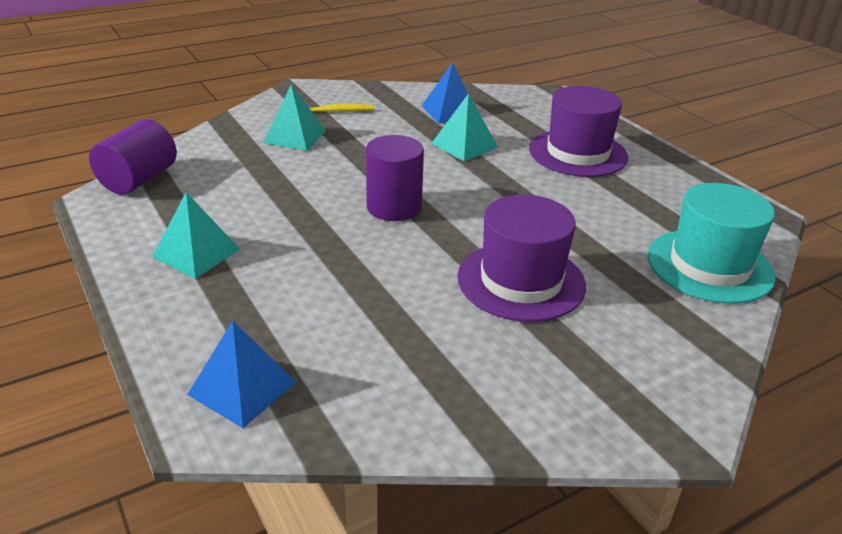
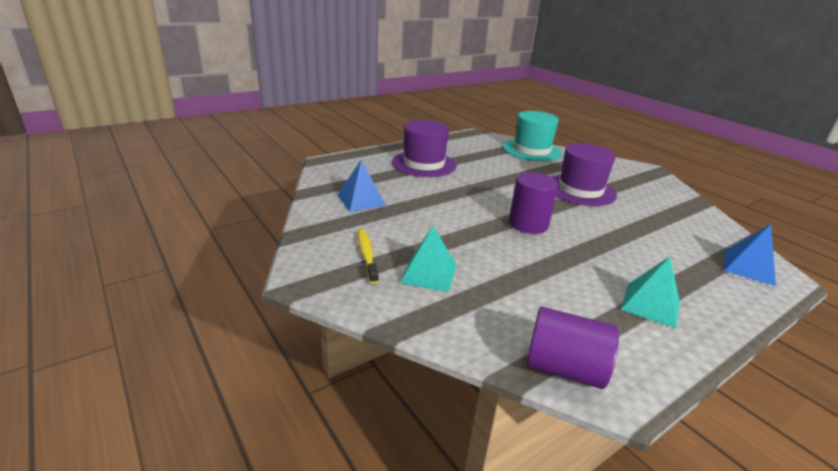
camera: 95 degrees left, 5 degrees down
turquoise pyramid [431,93,498,161] -> none

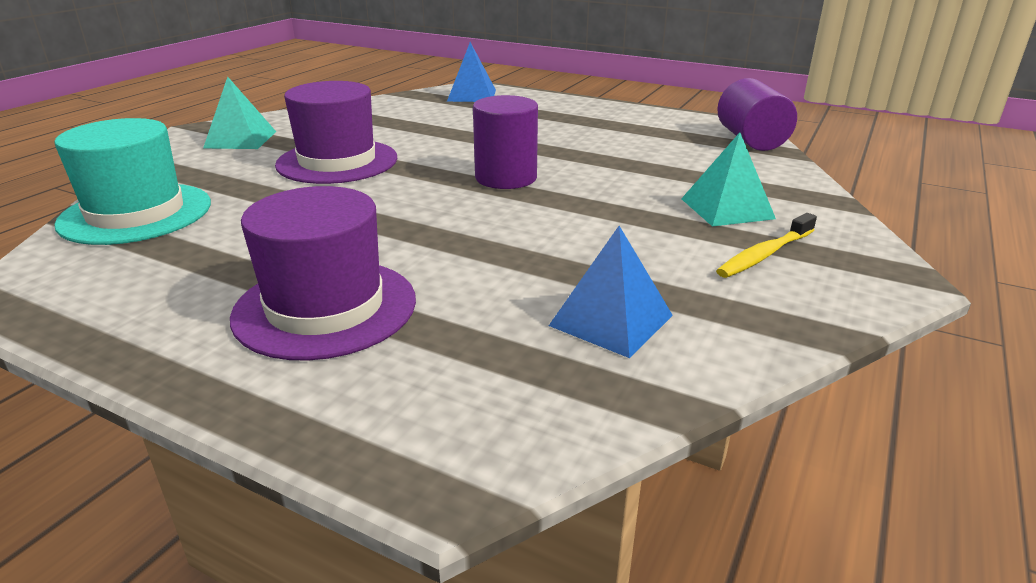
camera: 115 degrees left, 0 degrees up
turquoise pyramid [621,257,680,328] -> turquoise pyramid moved to [203,77,276,149]

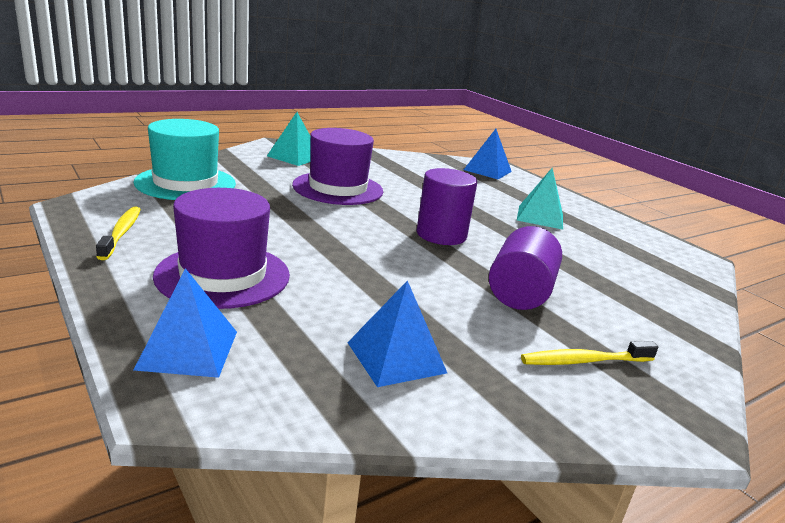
camera: 25 degrees right, 5 degrees down
turquoise pyramid [681,132,776,227] -> turquoise pyramid moved to [517,168,563,230]
purple cylinder [718,78,797,151] -> purple cylinder moved to [489,226,562,310]
none -> yellow toothbrush [96,207,141,260]
none -> blue pyramid [134,268,237,378]

